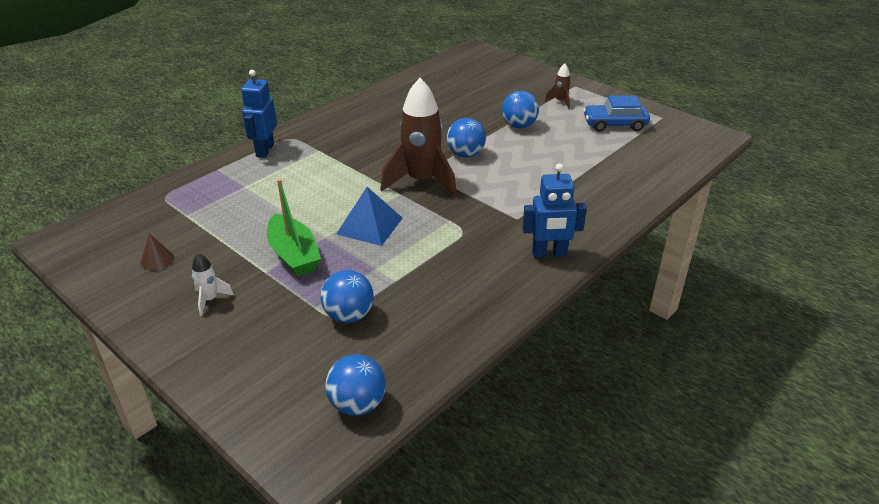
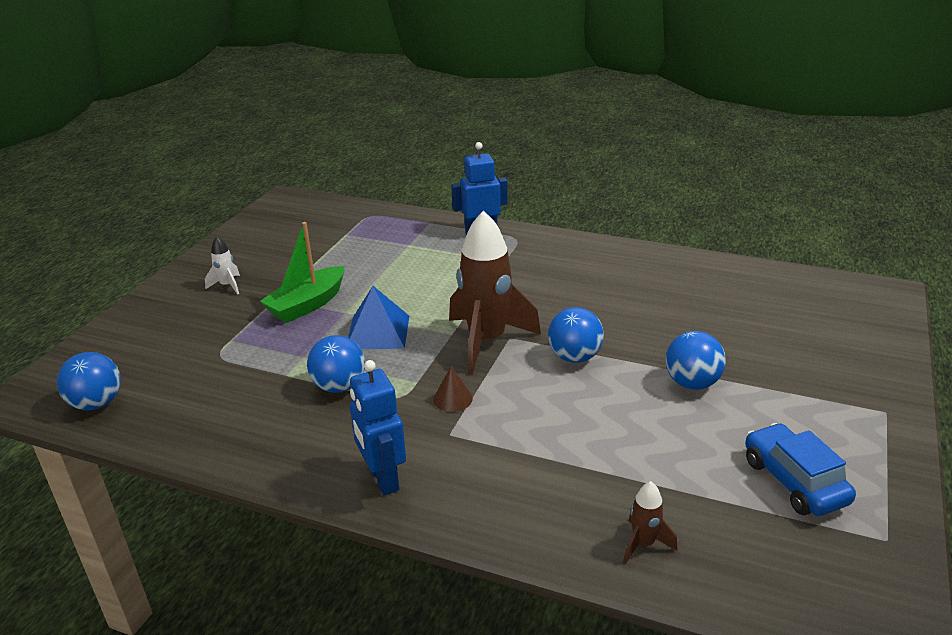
camera: 70 degrees right, 5 degrees down
brown cone [141,233,174,270] -> brown cone moved to [433,366,473,412]
blue ball [321,270,374,323] -> blue ball moved to [307,335,365,393]
brown rocket [544,63,571,109] -> brown rocket moved to [623,481,677,564]

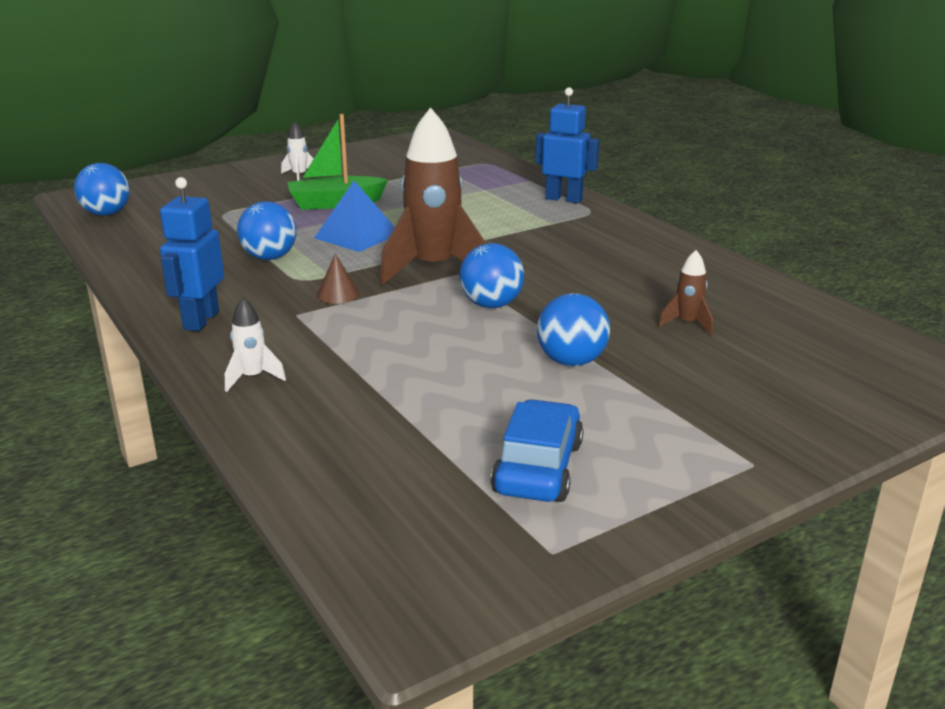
camera: 35 degrees right, 5 degrees down
brown rocket [623,481,677,564] -> brown rocket moved to [658,250,713,335]
none -> white rocket [225,298,286,392]

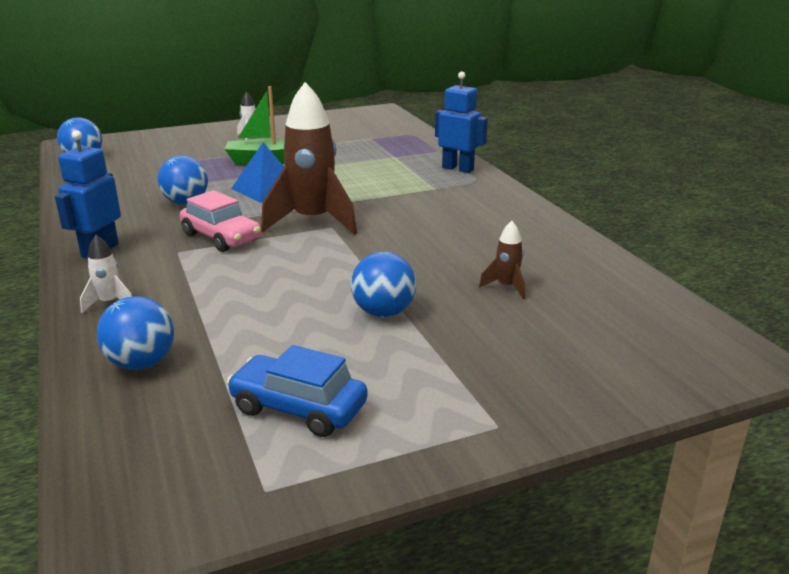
camera: 10 degrees right, 0 degrees up
brown cone [317,254,360,304] -> pink car [180,190,261,252]
blue ball [459,243,524,308] -> blue ball moved to [97,296,174,370]
blue car [491,399,584,502] -> blue car turned 90 degrees counterclockwise [227,345,368,437]

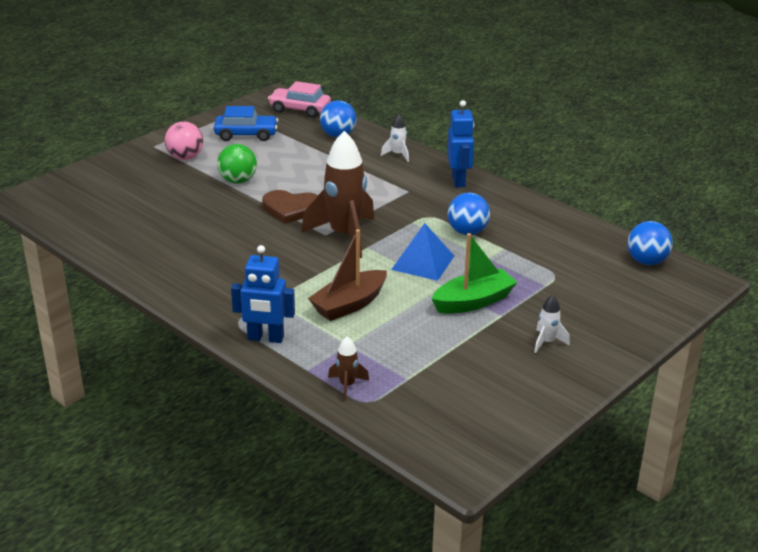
camera: 155 degrees right, 5 degrees up
pink car [180,190,261,252] -> pink car moved to [268,81,331,118]
blue ball [351,252,416,317] -> green ball [217,144,257,184]
brown rocket [479,221,525,299] -> brown rocket moved to [328,336,369,401]
none -> pink ball [165,122,203,160]
none -> brown heart [262,190,318,224]
none -> brown boat [308,229,387,321]

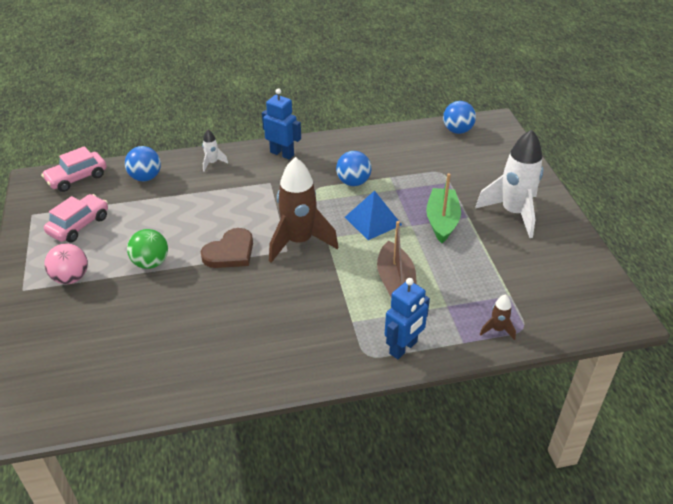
camera: 55 degrees left, 10 degrees up
blue car [214,106,278,141] -> pink car [44,194,108,243]
white rocket [534,295,570,353] -> white rocket [475,129,543,238], size x2.28

